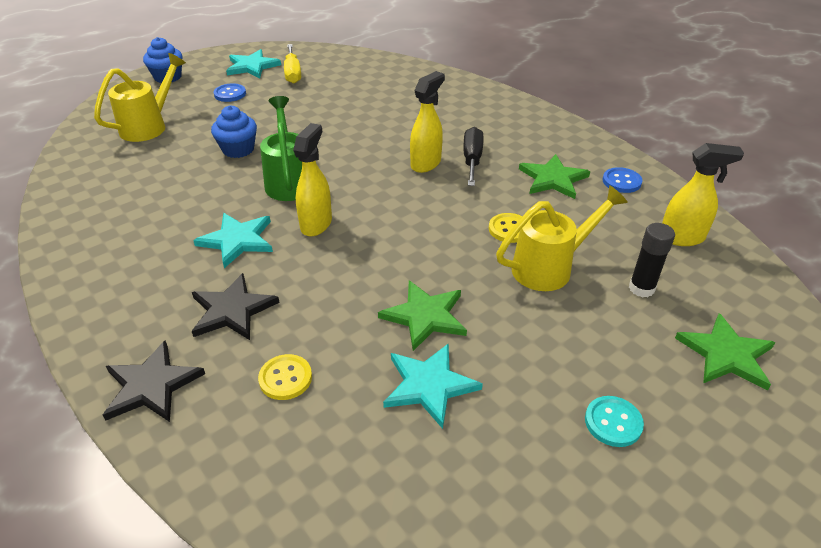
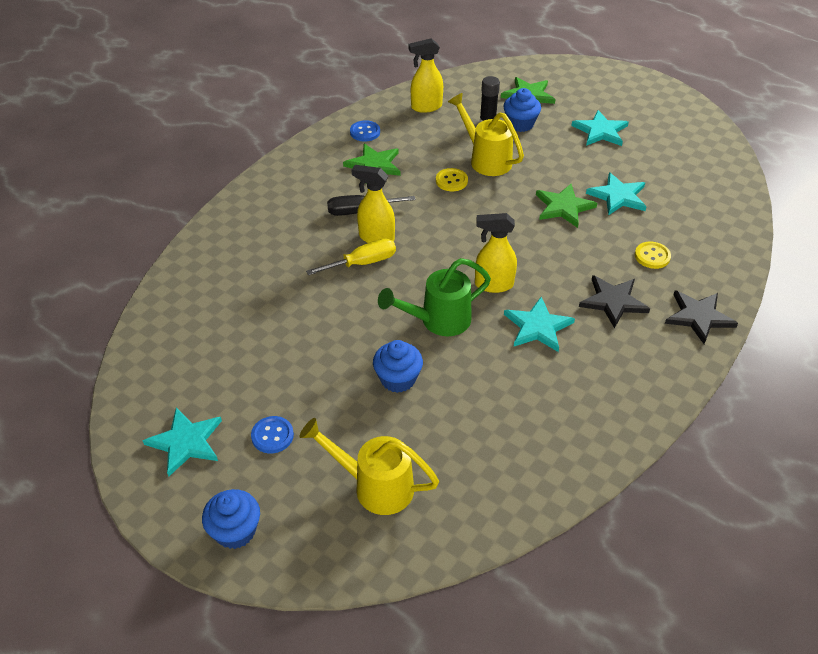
camera: 105 degrees left, 5 degrees up
yellow screwdriver [284,44,301,83] -> yellow screwdriver moved to [306,239,396,275]
turquoise button [585,396,644,447] -> turquoise star [571,110,629,146]
yellow spray bottle [662,143,744,246] -> yellow spray bottle turned 90 degrees counterclockwise [409,38,443,113]
none -> blue cupcake [503,88,541,132]

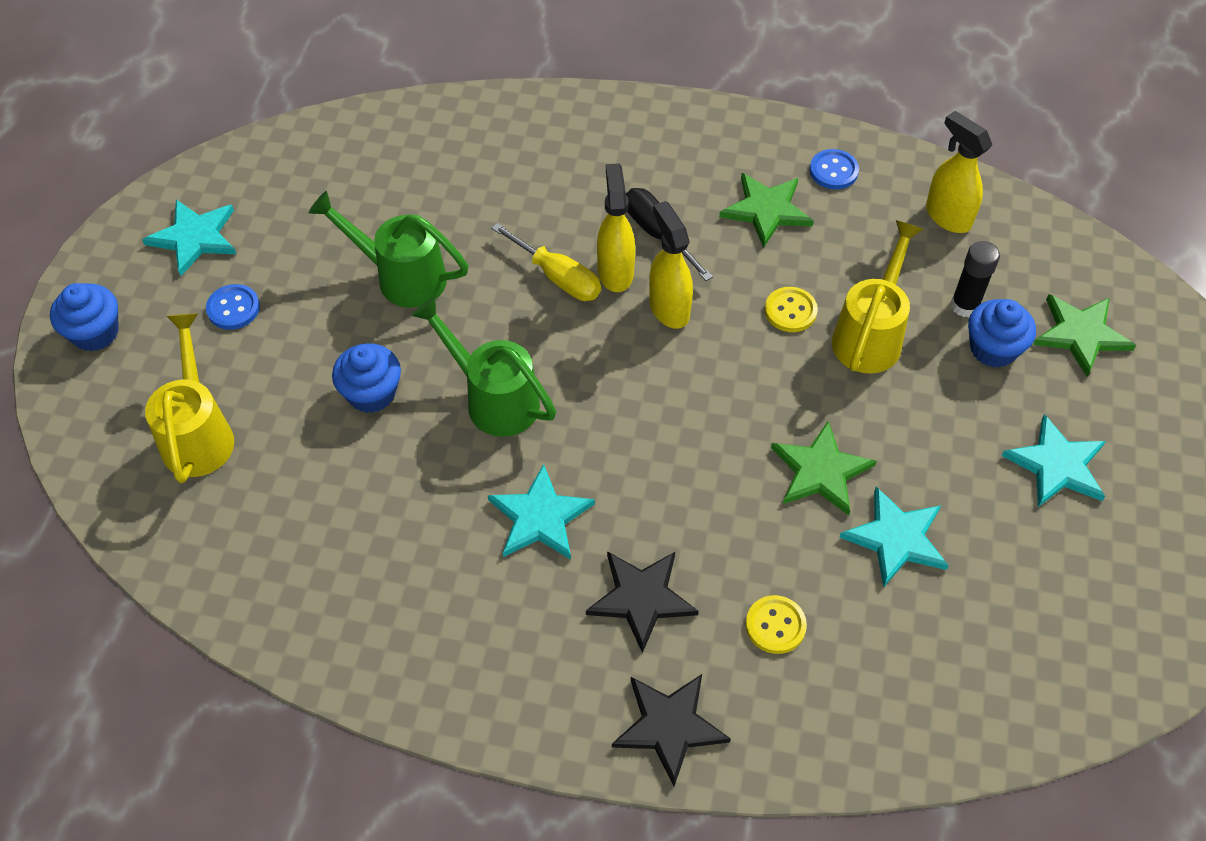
camera: 65 degrees right, 10 degrees up
yellow spray bottle [475,213,517,293] -> yellow spray bottle moved to [649,201,693,329]
none -> green watering can [309,191,468,308]

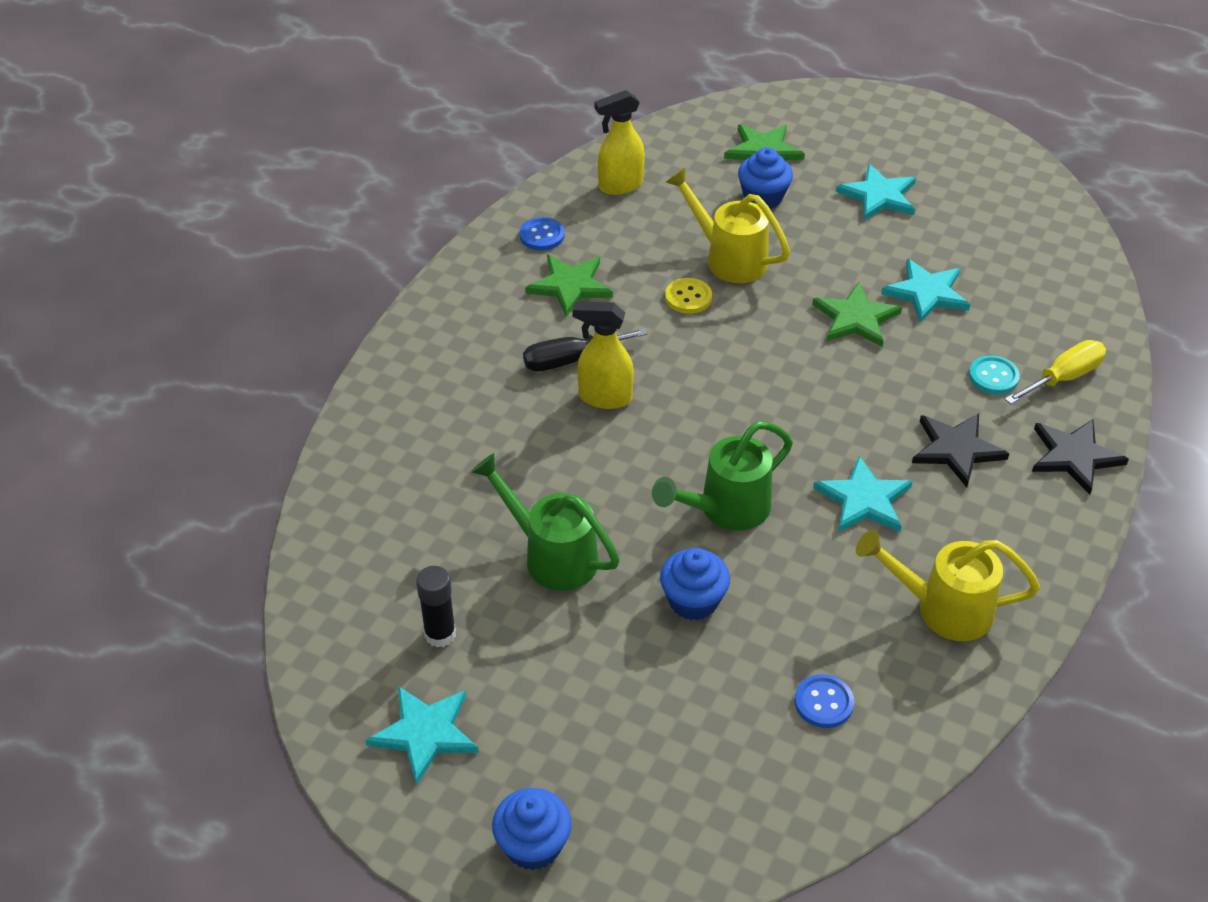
camera: 75 degrees left, 10 degrees down
yellow watering can [145,313,234,483] -> yellow watering can moved to [856,530,1040,641]
blue button [206,284,260,330] -> blue button moved to [794,674,854,728]
green watering can [309,191,468,308] -> green watering can turned 90 degrees clockwise [471,453,620,591]
yellow screwdriver [491,223,601,301] -> yellow screwdriver moved to [1005,340,1106,404]
yellow spray bottle [649,201,693,329] -> none
yellow button [746,595,807,654] -> turquoise button [969,355,1020,394]
black glue stick [951,241,1000,317] -> black glue stick moved to [416,566,456,647]

